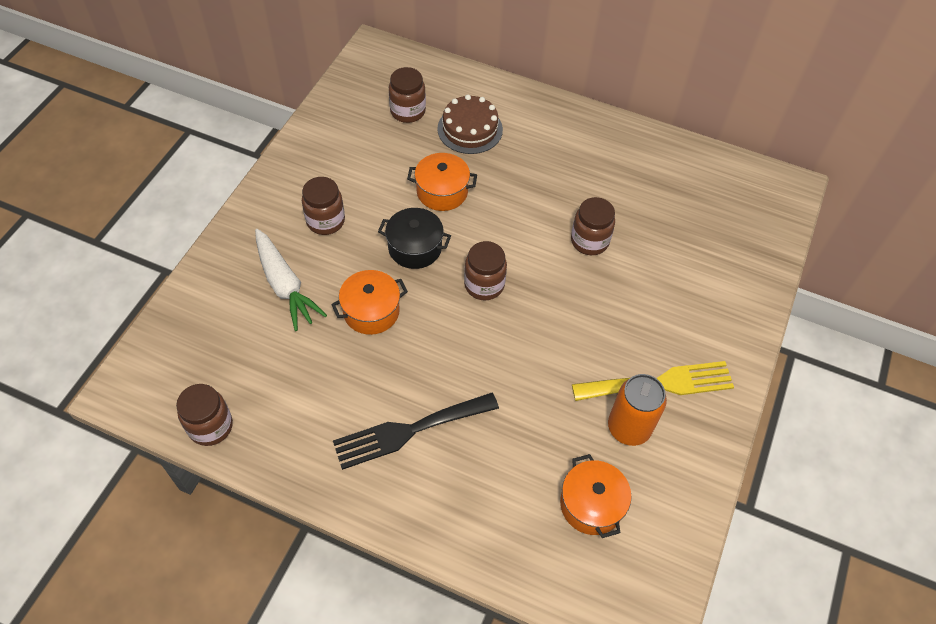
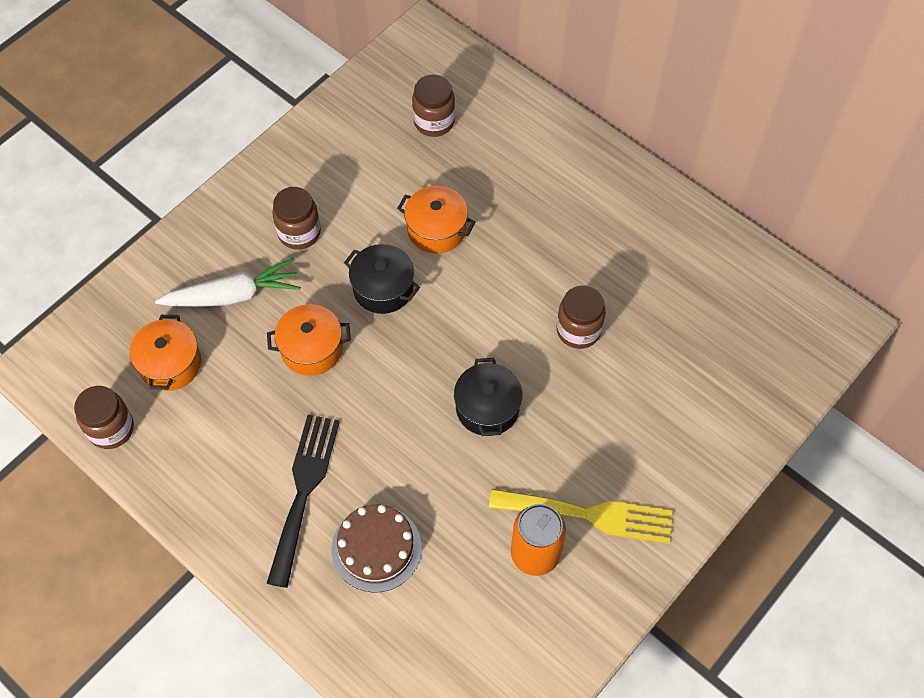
camera: 20 degrees right, 5 degrees up
white carrot [255,229,327,331] -> white carrot turned 90 degrees counterclockwise [155,258,301,307]
black fork [333,393,499,470] -> black fork turned 105 degrees clockwise [267,415,340,588]
brown cake [437,95,503,154] -> brown cake moved to [332,504,422,593]
brown jar [464,241,507,300] -> none
orange pot [560,454,631,538] -> orange pot moved to [130,315,201,391]
none -> black pot [454,358,523,436]

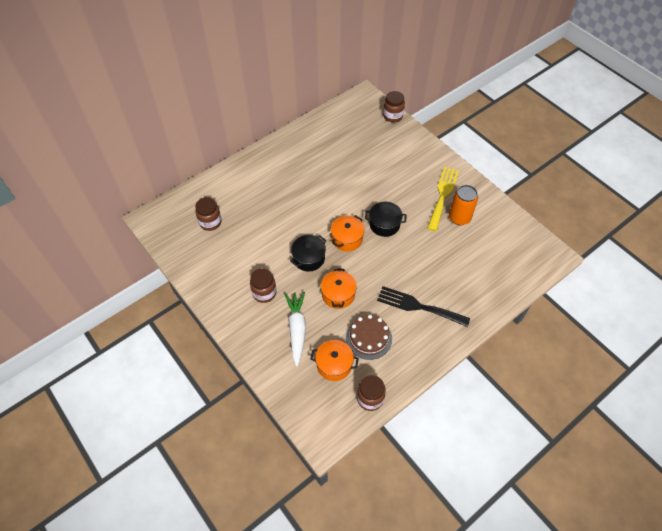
camera: 80 degrees left, 5 degrees down
brown cake [332,504,422,593] -> brown cake moved to [346,315,392,360]
orange pot [397,186,476,254] -> orange pot moved to [331,215,365,252]
brown jar [557,285,606,349] -> brown jar moved to [383,91,405,123]

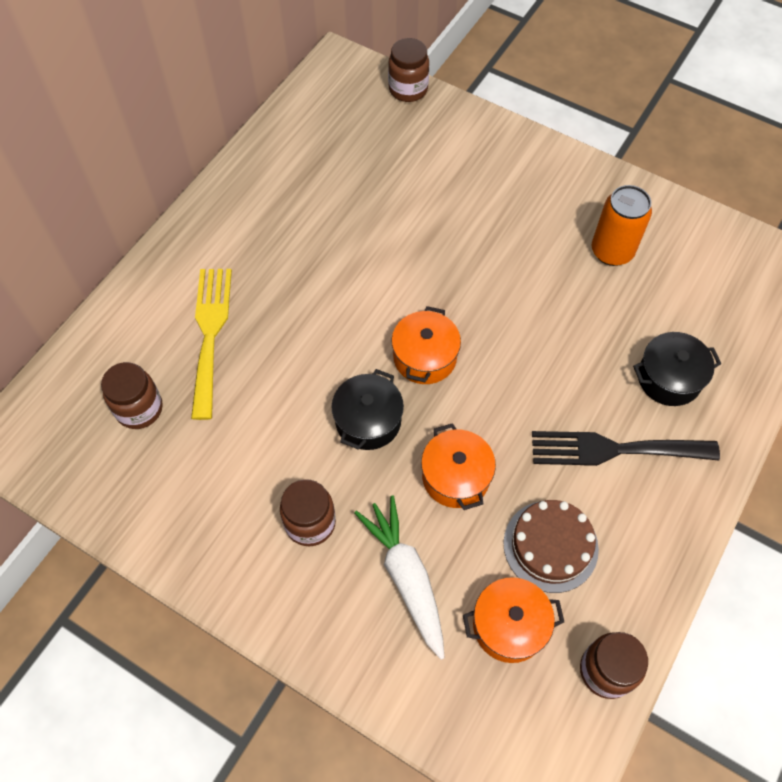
camera: 20 degrees left, 5 degrees up
black pot [365,202,407,237] -> black pot moved to [633,332,721,406]
yellow fork [427,167,459,231] -> yellow fork moved to [191,269,232,420]

